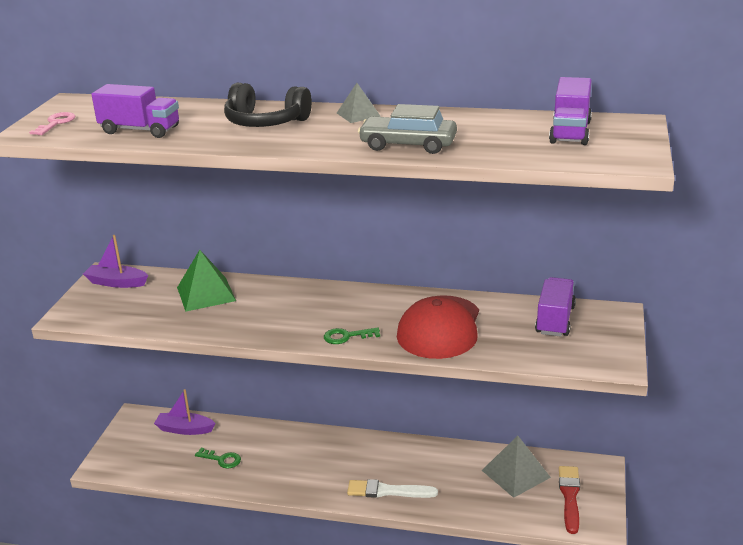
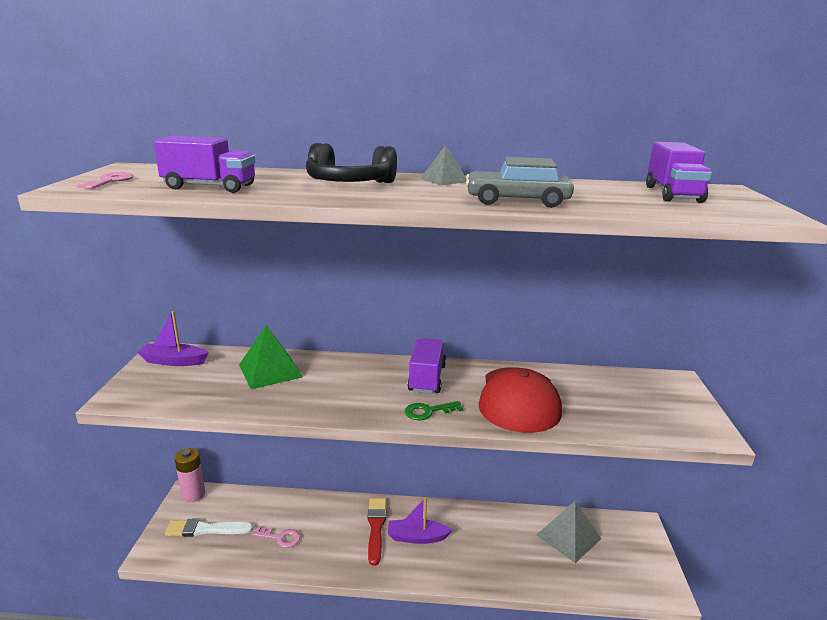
camera: 10 degrees left, 5 degrees down
purple boat [154,389,216,435] -> purple boat moved to [388,497,452,544]
green key [195,448,241,468] -> pink key [252,526,300,548]
white brush [347,479,438,498] -> white brush moved to [165,519,254,537]
purple truck [535,277,576,337] -> purple truck moved to [407,338,446,394]
red brush [559,466,580,534] -> red brush moved to [368,498,386,566]
none -> pink battery [174,448,205,502]

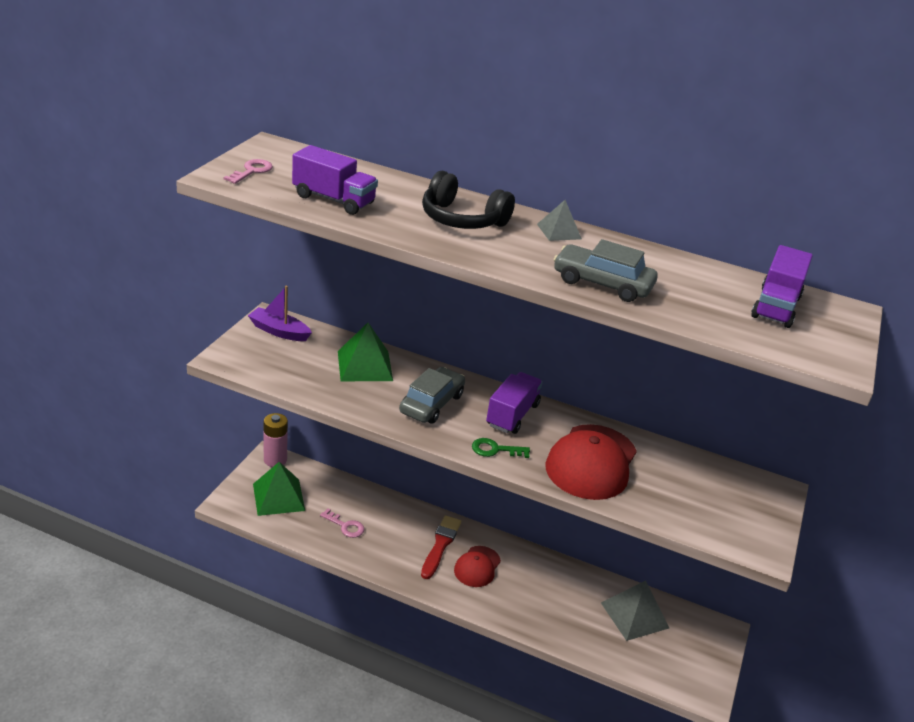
camera: 15 degrees right, 10 degrees up
white brush [165,519,254,537] -> green pyramid [253,462,305,516]
purple boat [388,497,452,544] -> red cap [454,546,501,587]
none -> grey car [399,367,465,424]

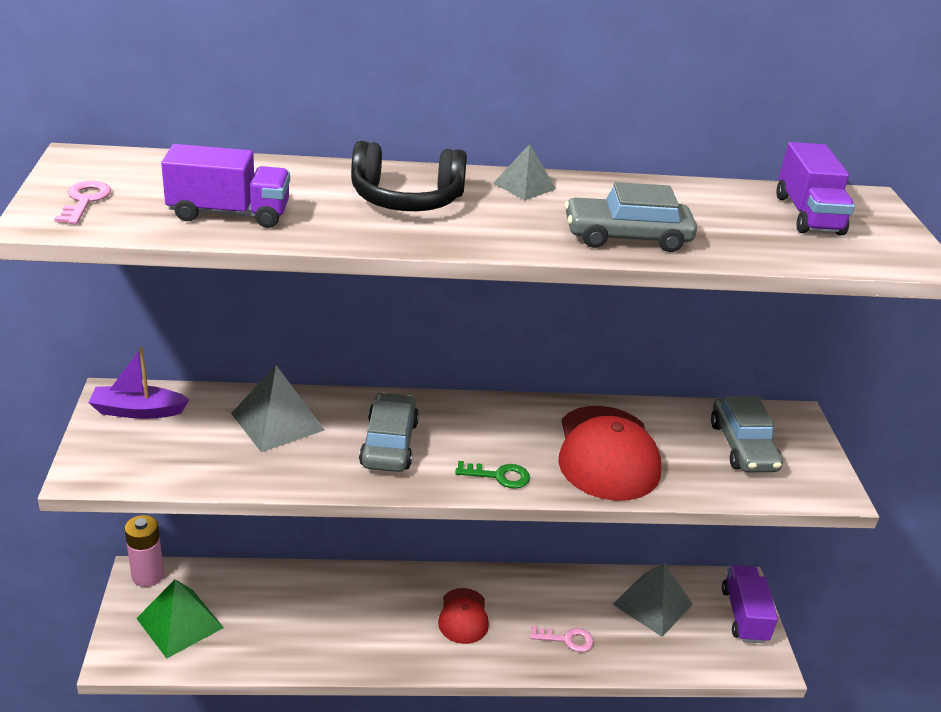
camera: 25 degrees left, 0 degrees up
pink key [320,508,364,538] -> pink key moved to [530,626,594,652]
green pyramid [338,323,393,381] -> grey pyramid [231,365,324,452]
red brush [421,515,461,579] -> none
green key [472,438,530,458] -> green key turned 150 degrees counterclockwise [455,461,530,489]
purple truck [486,372,543,434] -> purple truck moved to [722,565,778,643]
none -> grey car [711,396,783,472]

